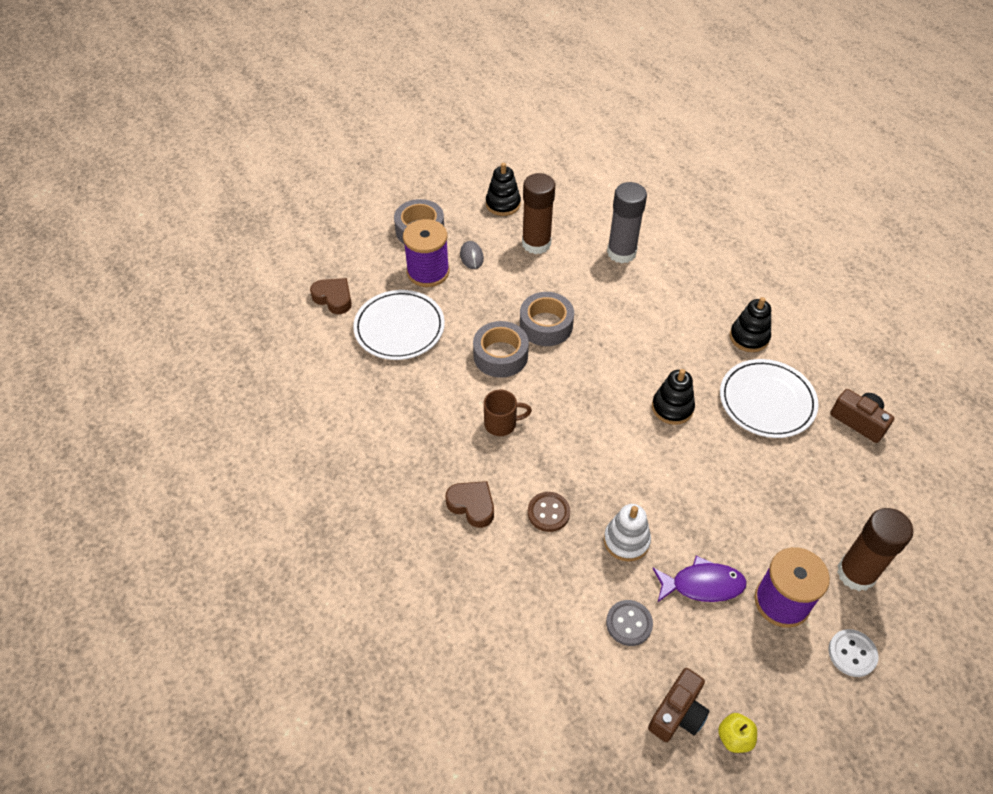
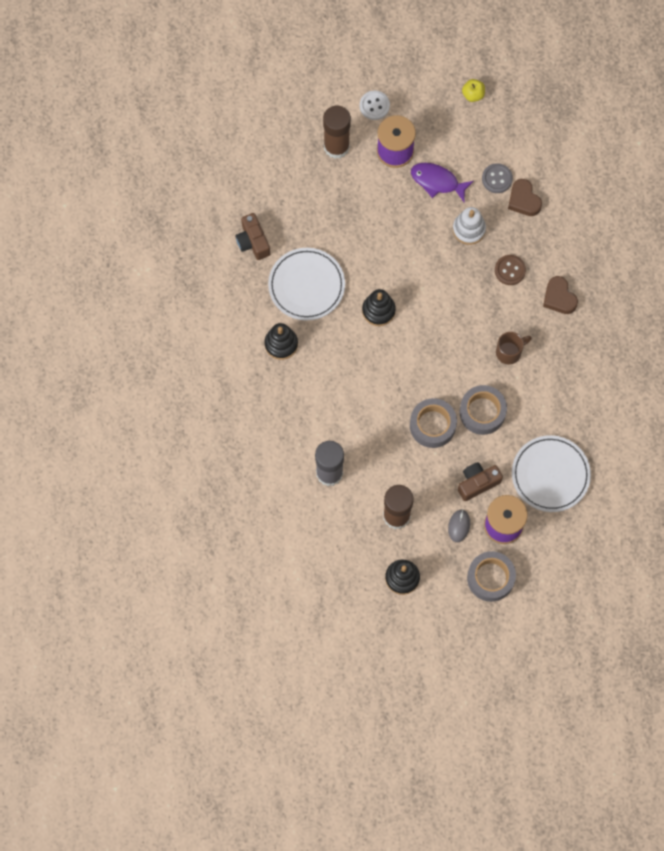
camera: 155 degrees left, 20 degrees up
brown heart [310,278,352,314] -> brown heart moved to [508,179,542,216]
brown mug [484,390,532,436] -> brown mug turned 135 degrees clockwise [496,332,532,365]
brown camera [648,668,709,742] -> brown camera moved to [458,462,503,501]

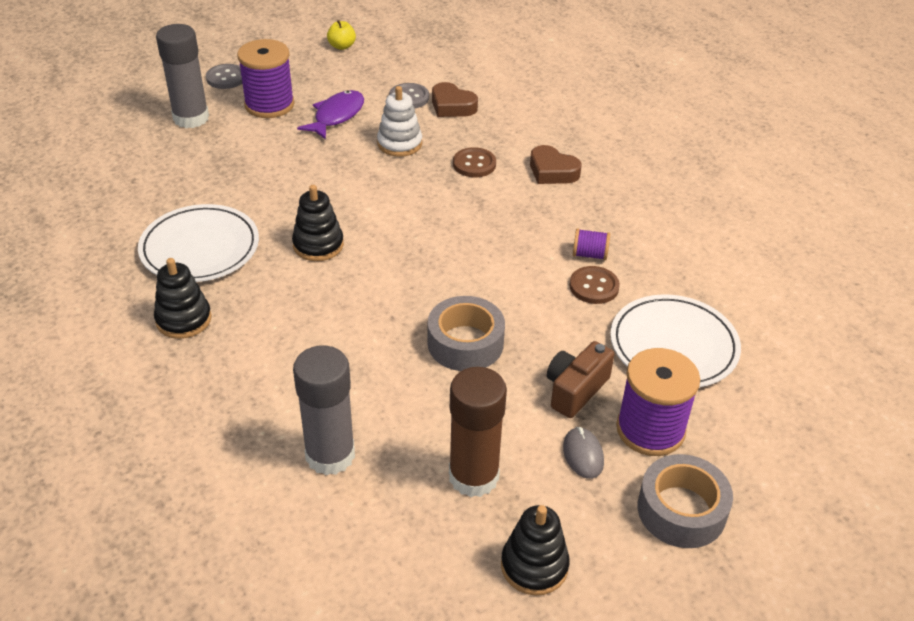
camera: 25 degrees left, 30 degrees down
brown camera [235,213,270,260] -> none
brown glue stick [323,106,351,159] -> grey glue stick [156,24,209,128]
white button [360,91,390,120] -> grey button [206,64,242,89]
purple fish [411,163,474,202] -> purple fish turned 120 degrees clockwise [297,90,364,140]
grey tape [459,385,507,435] -> none
brown mug [496,332,532,365] -> none
none -> brown button [570,266,620,304]
none -> purple spool [573,228,610,260]

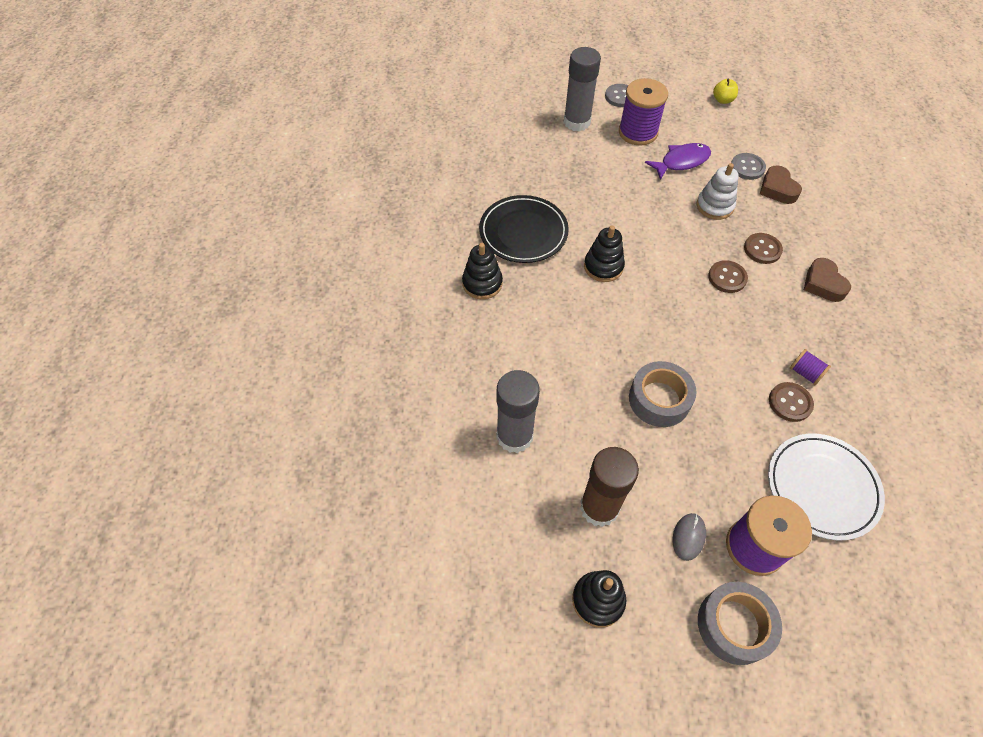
camera: 35 degrees right, 15 degrees up
white plate [138,204,259,282] -> black plate [479,195,569,263]
brown camera [547,341,615,418] -> none
none -> brown button [708,260,748,293]

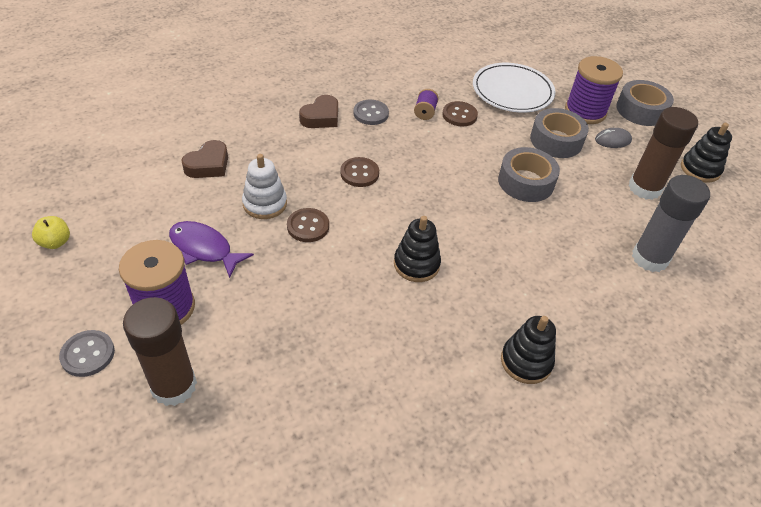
camera: 125 degrees left, 10 degrees down
black plate [479,195,569,263] -> none
grey glue stick [564,47,601,131] -> brown glue stick [123,297,197,406]
grey button [731,153,766,180] -> grey button moved to [353,100,389,125]
brown button [744,233,783,264] -> brown button moved to [287,208,329,242]
none -> grey tape [530,108,589,158]

